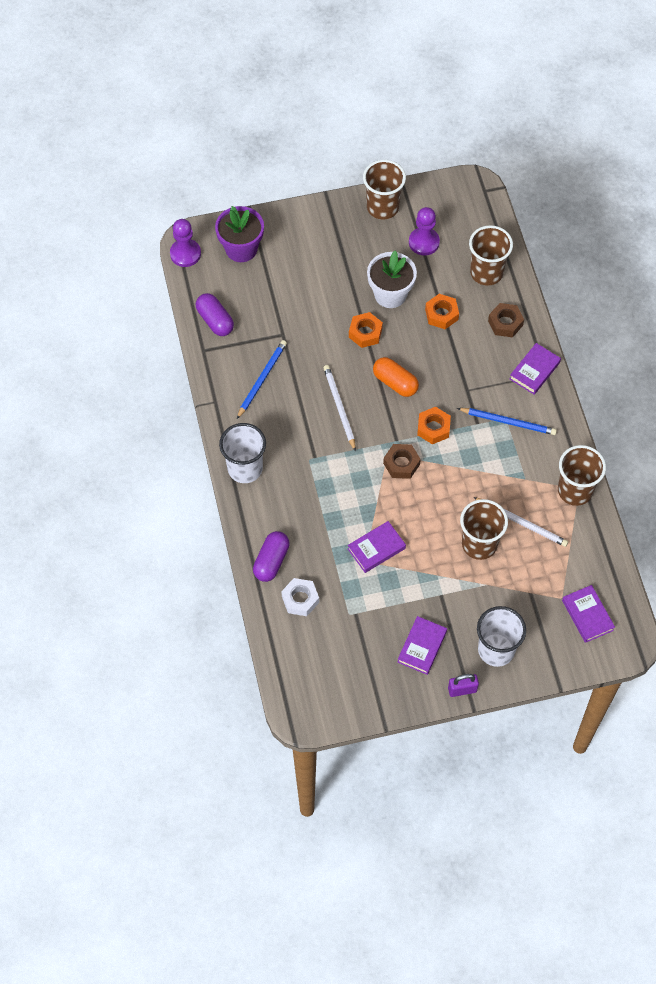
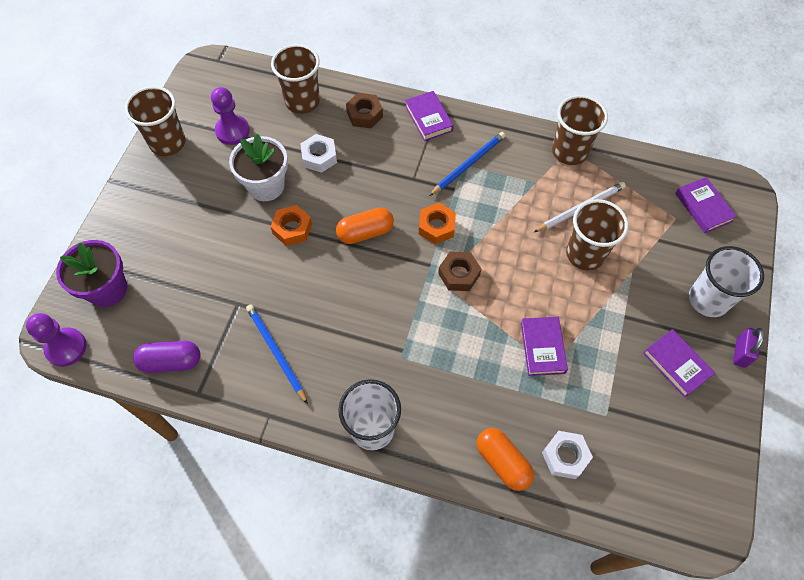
camera: 60 degrees left, 0 degrees up
purple capsule [253,531,290,582] -> orange capsule [477,428,534,491]
white pencil [323,365,356,452] -> none
orange nut [425,294,459,329] -> white nut [301,134,337,173]
purple book [562,585,615,643] -> purple book turned 60 degrees clockwise [675,177,737,233]

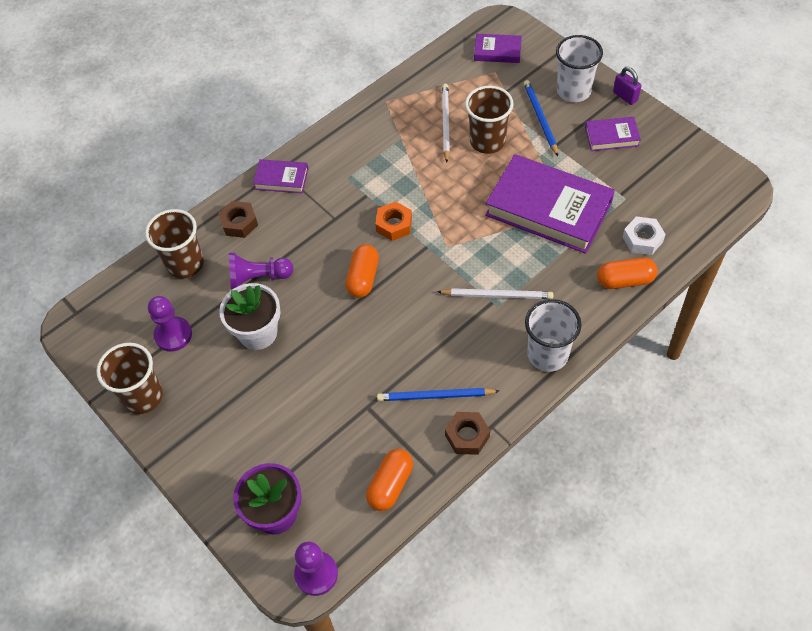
camera: 55 degrees left, 5 degrees down
purple capsule [133,341,201,373] -> orange capsule [366,449,413,511]
orange nut [270,205,312,246] -> none
white nut [301,134,337,173] -> purple pawn [229,253,294,289]
blue pencil [429,132,506,196] -> blue pencil moved to [524,80,558,156]
brown nut [438,251,481,291] -> brown nut moved to [445,412,490,455]
purple book [521,317,568,376] -> purple book [485,154,615,254], size x2.12
brown cup [552,95,608,165] -> none
none -> white pencil [437,288,553,299]

